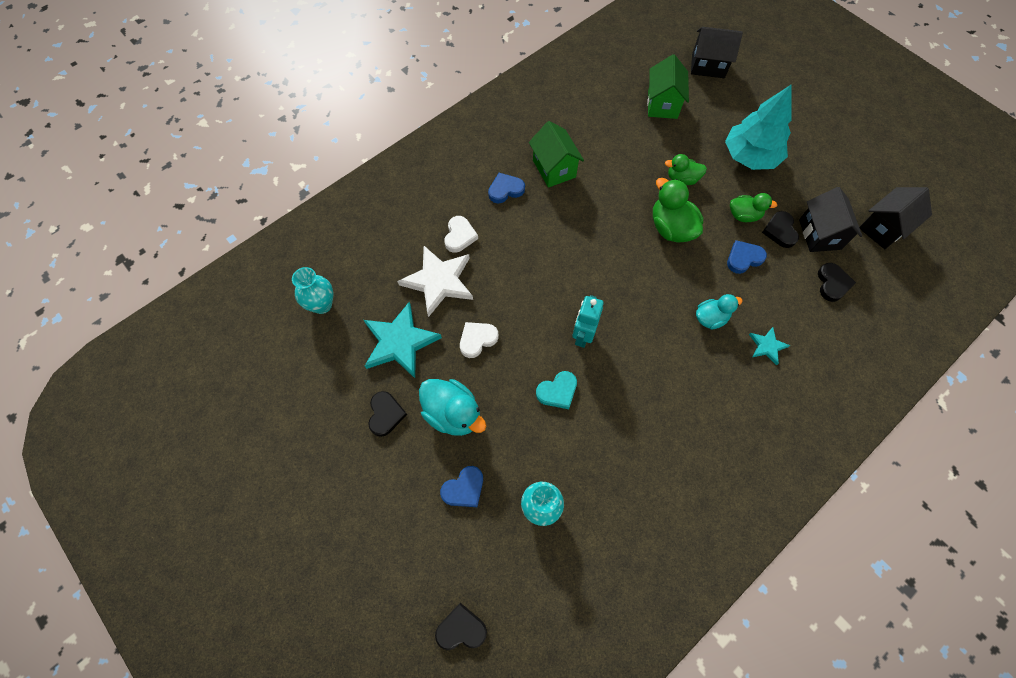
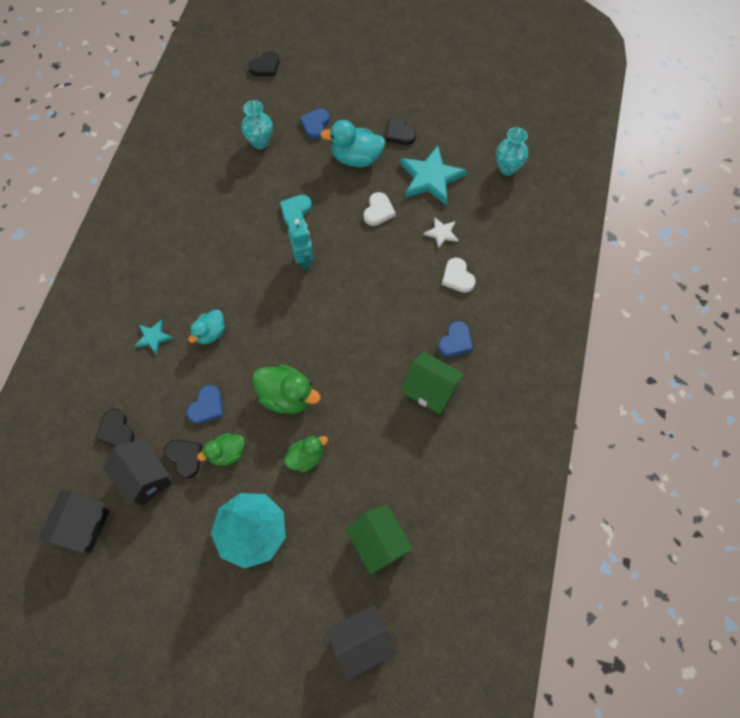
camera: 145 degrees right, 0 degrees up
white star [397,246,473,317] -> white star [424,217,458,249], size x0.50

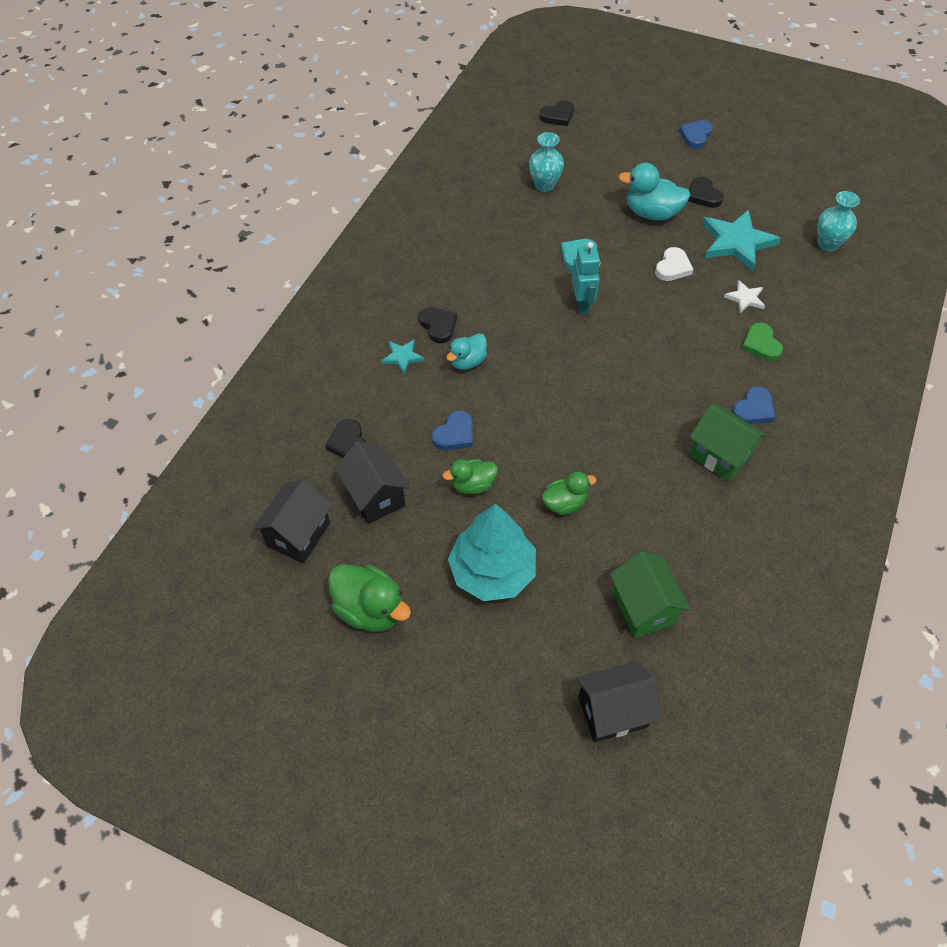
camera: 10 degrees right, 10 degrees down
black heart [164,440,202,479] -> black heart moved to [419,307,457,343]
green duck [252,364,321,414] -> green duck moved to [328,565,411,632]
blue heart [300,108,330,139] -> blue heart moved to [679,120,713,149]
white heart [442,257,476,293] -> green heart [741,323,783,361]

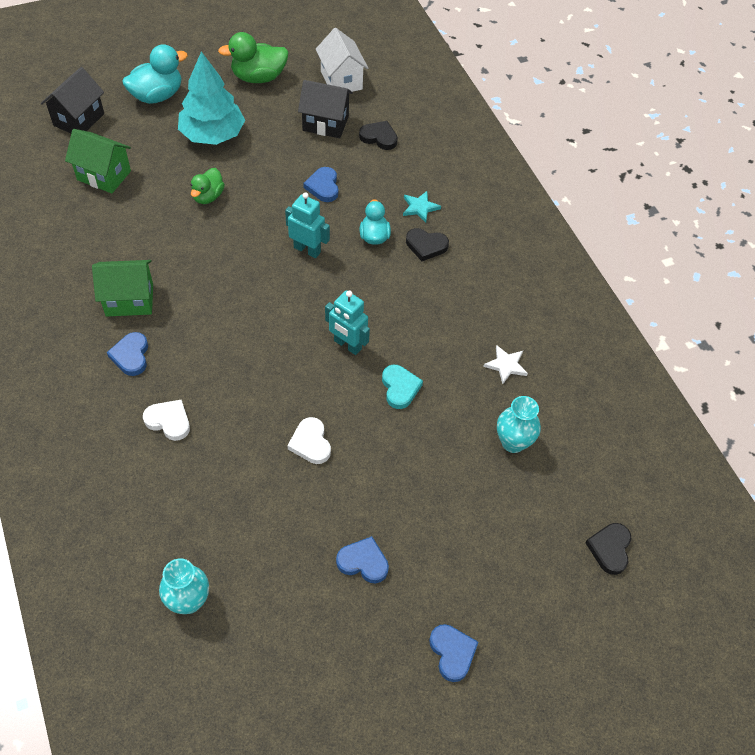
camera: 130 degrees right, 0 degrees up
black house [253,479,332,563] -> white house [316,28,368,92]
green duck [442,459,498,494] -> none
turquoise duck [618,163,691,221] -> turquoise duck moved to [122,44,188,104]
black heart [688,177,723,208] -> blue heart [336,536,389,583]
turquoise star [702,210,781,271] -> none
white star [724,280,765,313] -> white star moved to [483,345,528,384]
green heart [741,323,783,361] -> white heart [143,400,190,441]
none -> turquoise robot [285,192,330,258]

